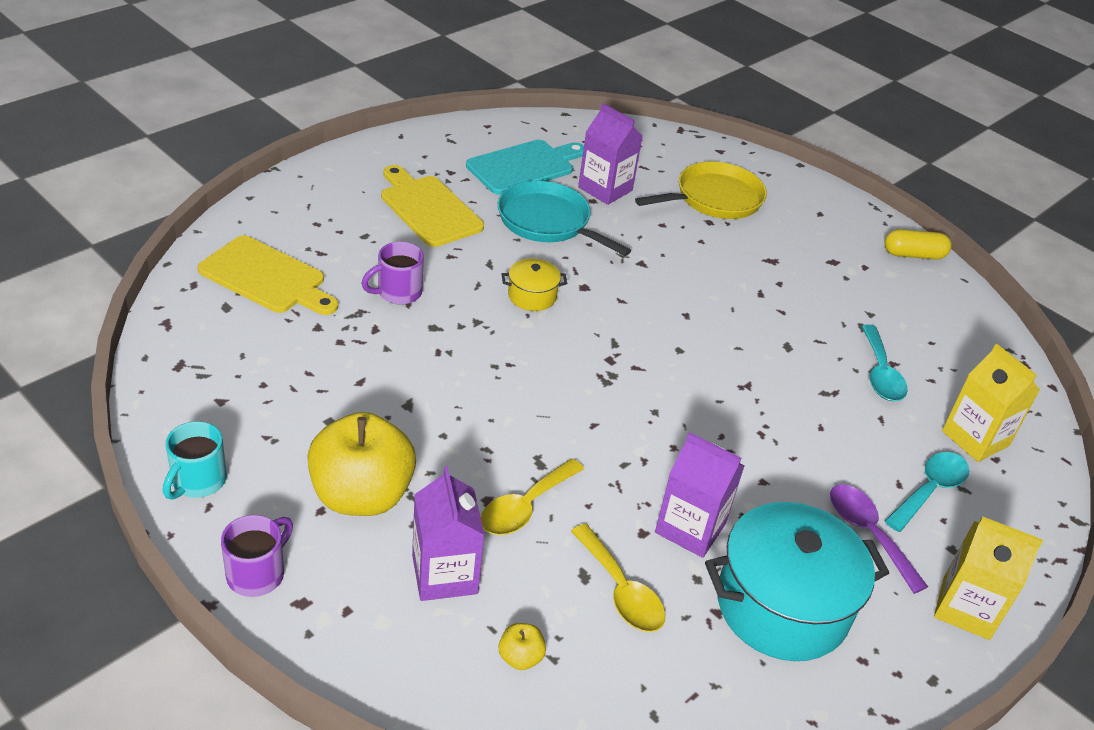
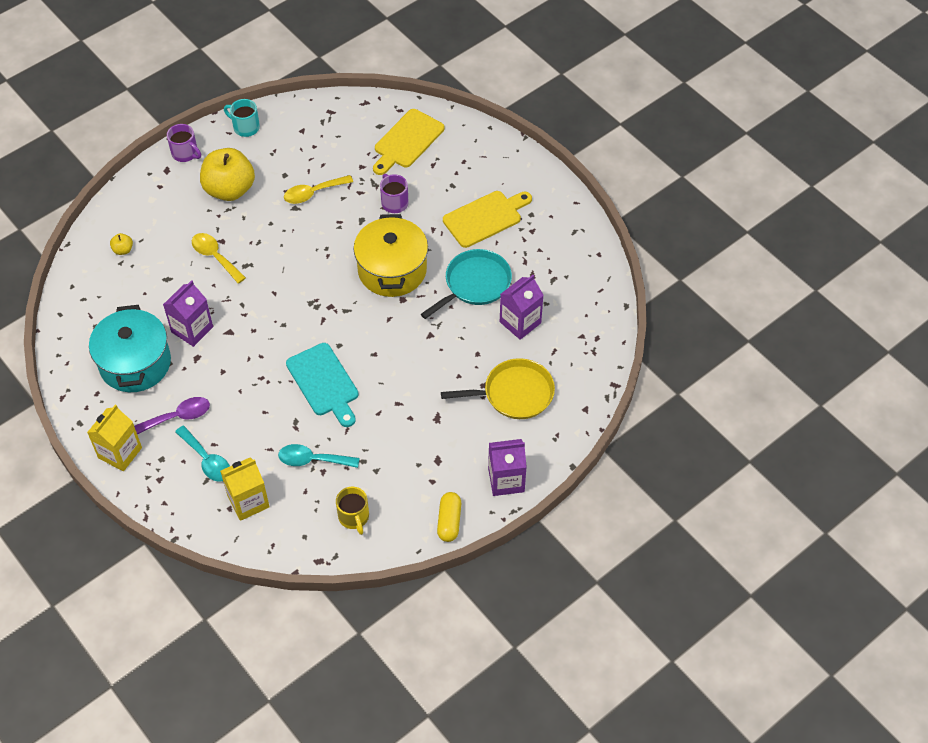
camera: 100 degrees right, 15 degrees up
purple carton [412,466,485,601] -> purple carton moved to [488,439,527,496]
turquoise cutting board [466,140,584,195] -> turquoise cutting board moved to [286,343,358,427]
yellow pot [502,258,567,311] -> yellow pot [353,214,428,297], size x2.16
yellow spoon [571,524,665,632] -> yellow spoon moved to [284,175,353,204]
yellow pan [635,162,767,219] -> yellow pan turned 75 degrees counterclockwise [441,358,555,419]
none -> yellow mug [336,487,369,535]

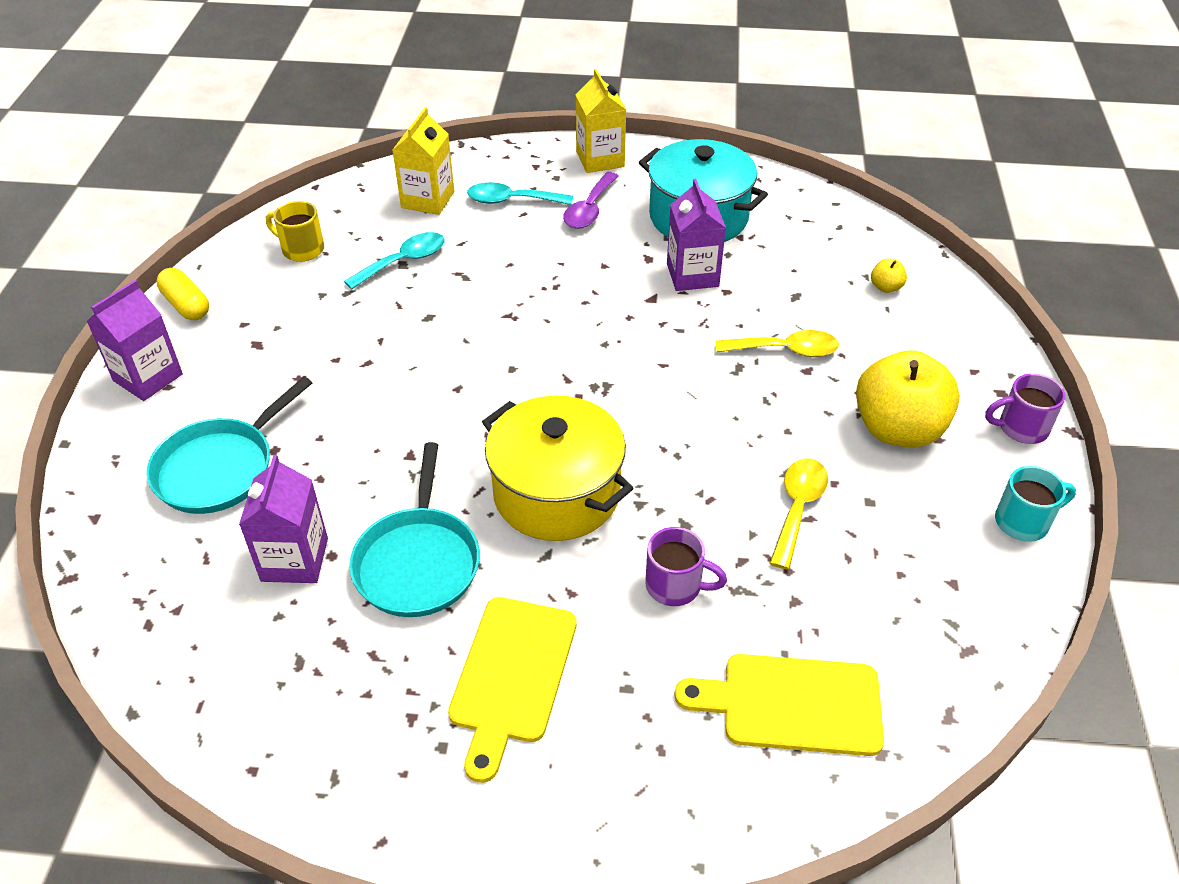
camera: 135 degrees right, 10 degrees down
turquoise cutting board [286,343,358,427] -> none
yellow cutting board [373,109,445,175] -> yellow cutting board turned 75 degrees counterclockwise [674,654,884,756]
yellow pan [441,358,555,419] -> turquoise pan [146,377,312,514]

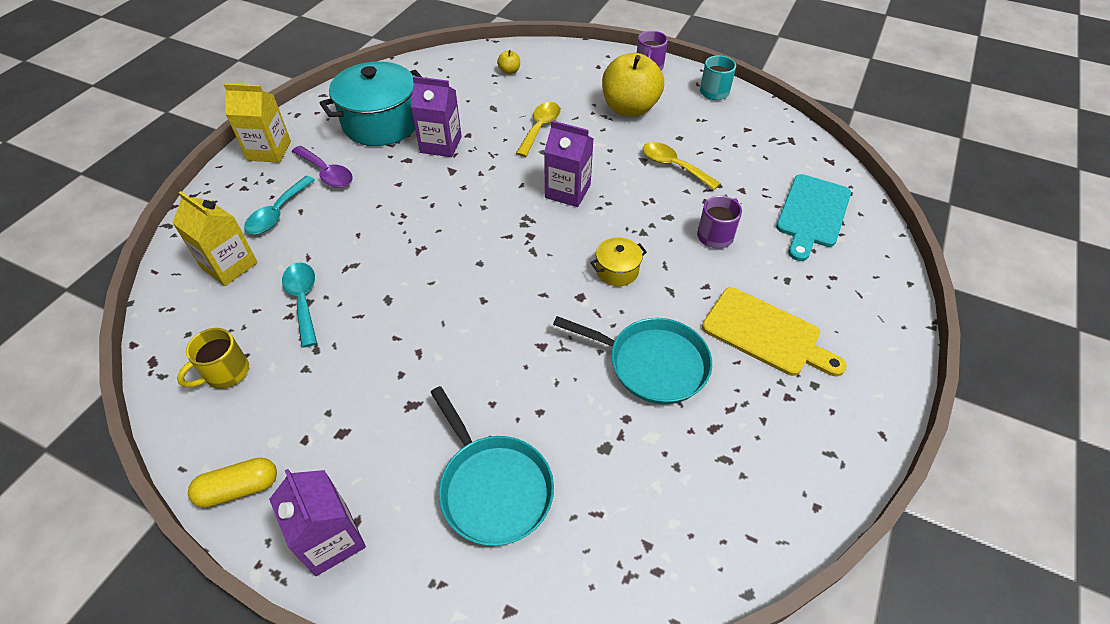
camera: 70 degrees left, 5 degrees up
purple carton [239,455,328,583] -> purple carton moved to [544,121,593,207]
yellow pot [482,396,633,541] -> yellow pot [590,237,647,286], size x0.46
yellow cutting board [674,654,884,756] -> turquoise cutting board [776,174,851,261]

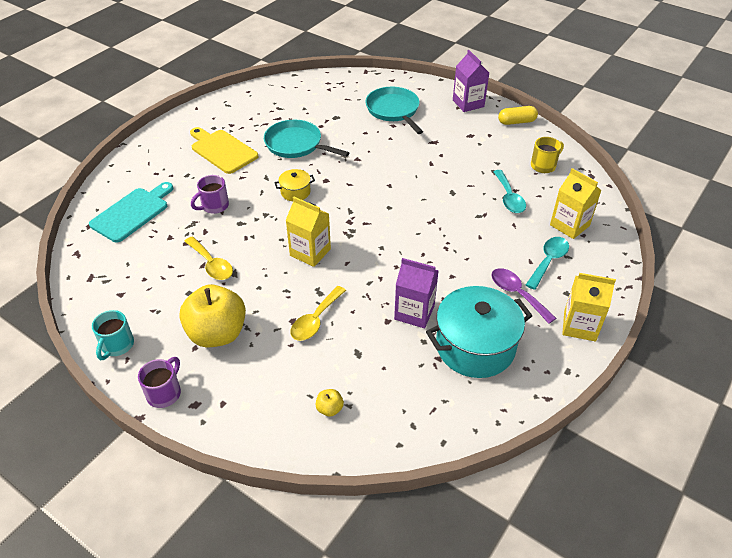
camera: 170 degrees left, 5 degrees down
purple carton [544,121,593,207] -> yellow carton [285,197,331,267]

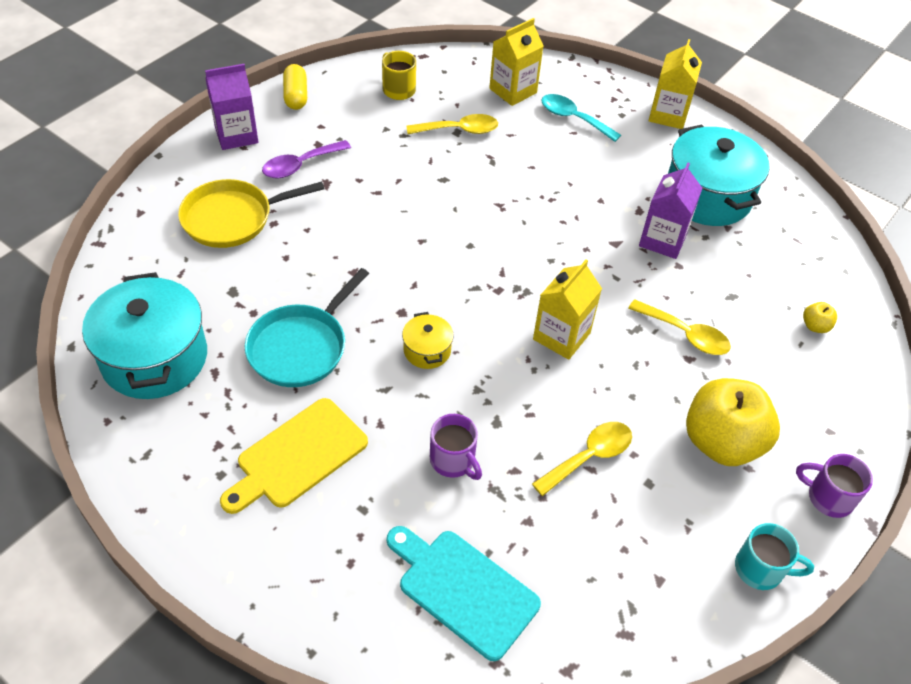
camera: 90 degrees left, 5 degrees up
turquoise pan [366,87,423,134] -> yellow pan [178,179,324,248]
purple spoon [492,268,556,324] -> purple spoon moved to [262,140,351,178]
turquoise spoon [493,170,526,213] -> yellow spoon [407,114,498,134]
none -> turquoise pot [82,272,207,399]

